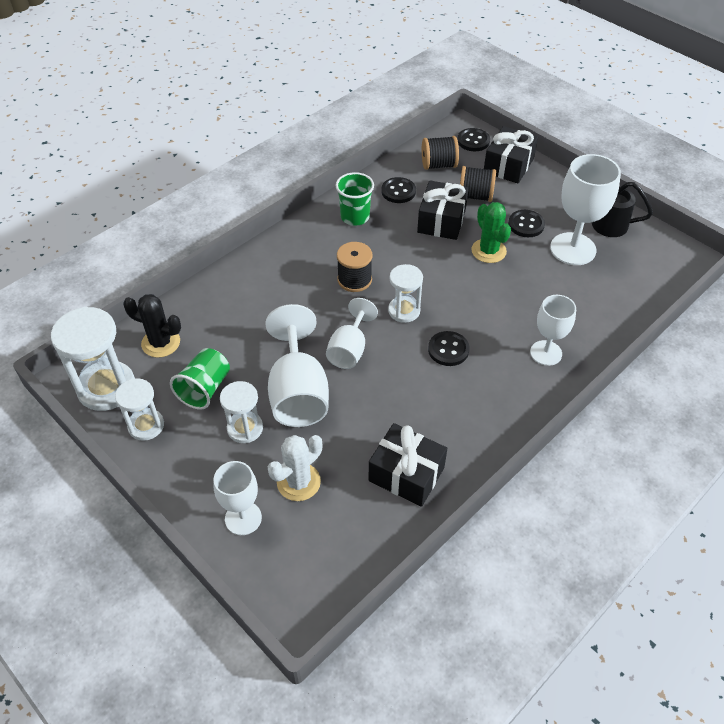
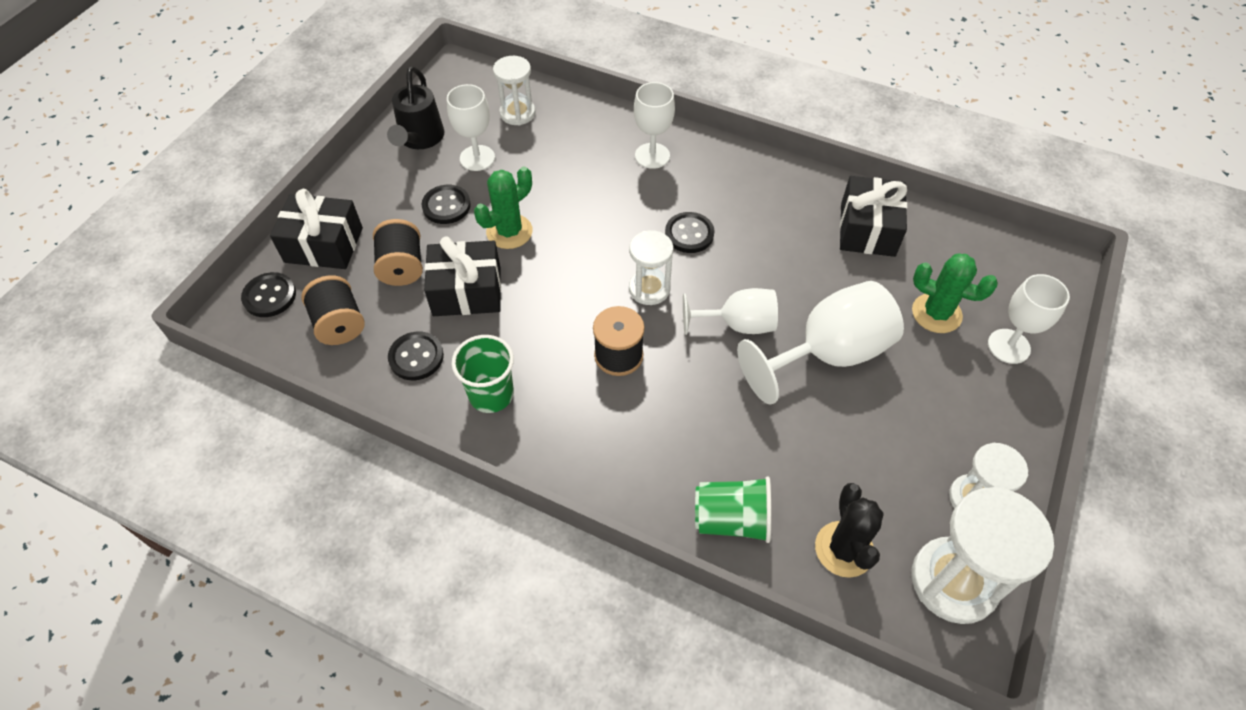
camera: 110 degrees left, 5 degrees up
green cup [170,348,230,410] -> green cup moved to [695,476,771,543]
white hourglass [220,381,263,443] -> white hourglass moved to [493,56,535,125]
white cactus [268,435,322,501] -> green cactus [912,254,998,333]
white goblet [550,154,621,265] -> white goblet [447,84,495,171], size x0.63

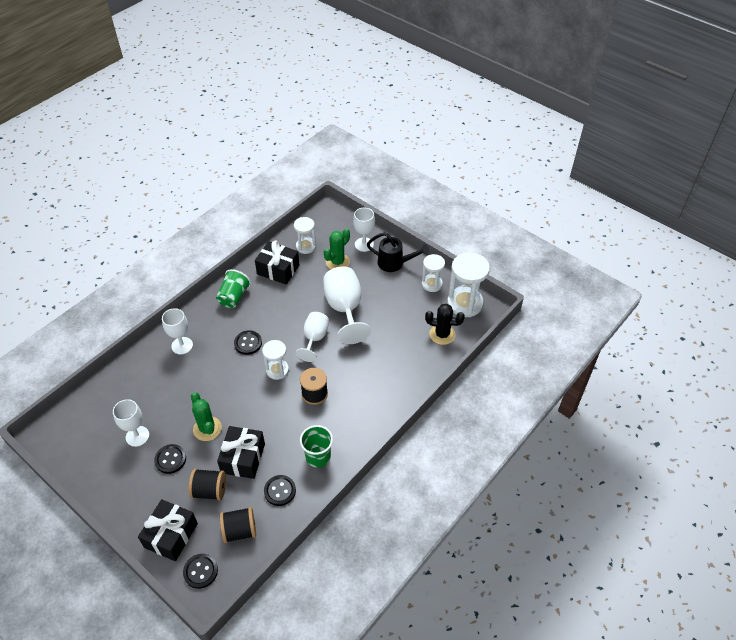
camera: 75 degrees left, 5 degrees down
black watering can [387,66,444,149] -> black watering can moved to [367,233,430,272]
white hourglass [493,56,535,125] -> white hourglass moved to [294,217,316,254]
green cup [695,476,771,543] -> green cup moved to [216,269,251,308]

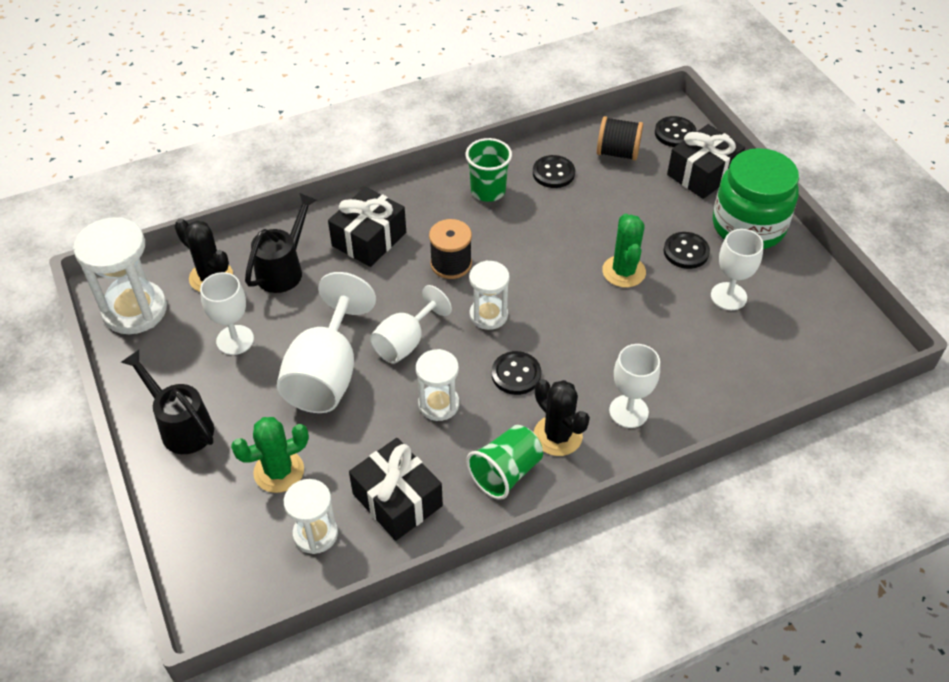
camera: 155 degrees left, 0 degrees up
black spool [188,469,226,501] -> none
black gift [217,426,265,479] -> black gift moved to [328,187,406,267]
white goblet [353,208,375,252] -> white goblet moved to [200,272,254,355]
white hourglass [422,254,445,292] -> white hourglass moved to [416,349,459,421]
none -> black watering can [245,193,317,293]
none -> black cactus [534,379,590,456]
none -> green jar [713,148,799,249]

